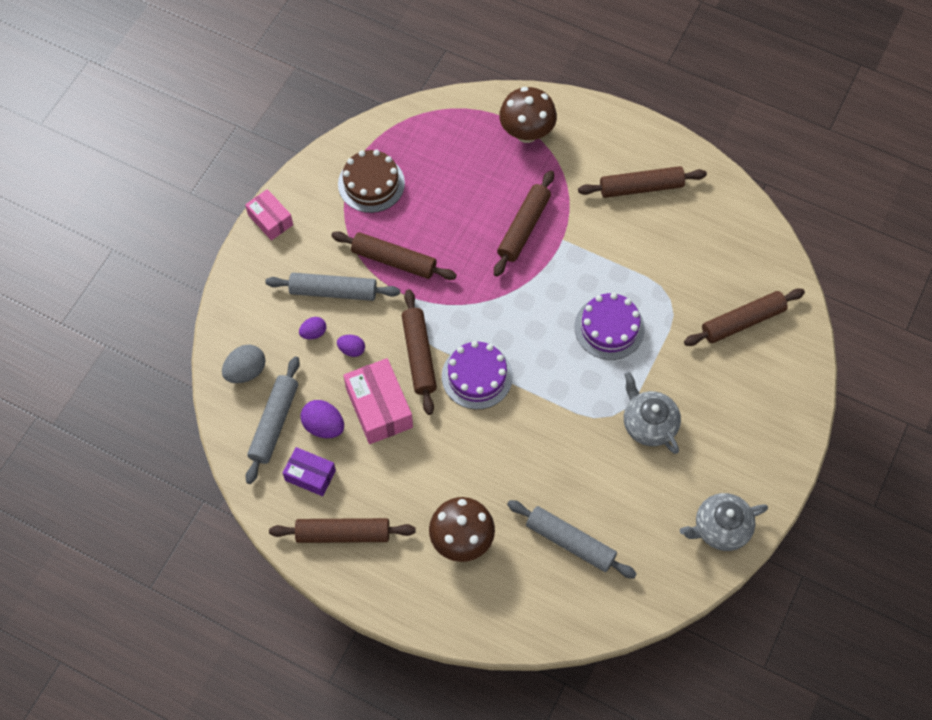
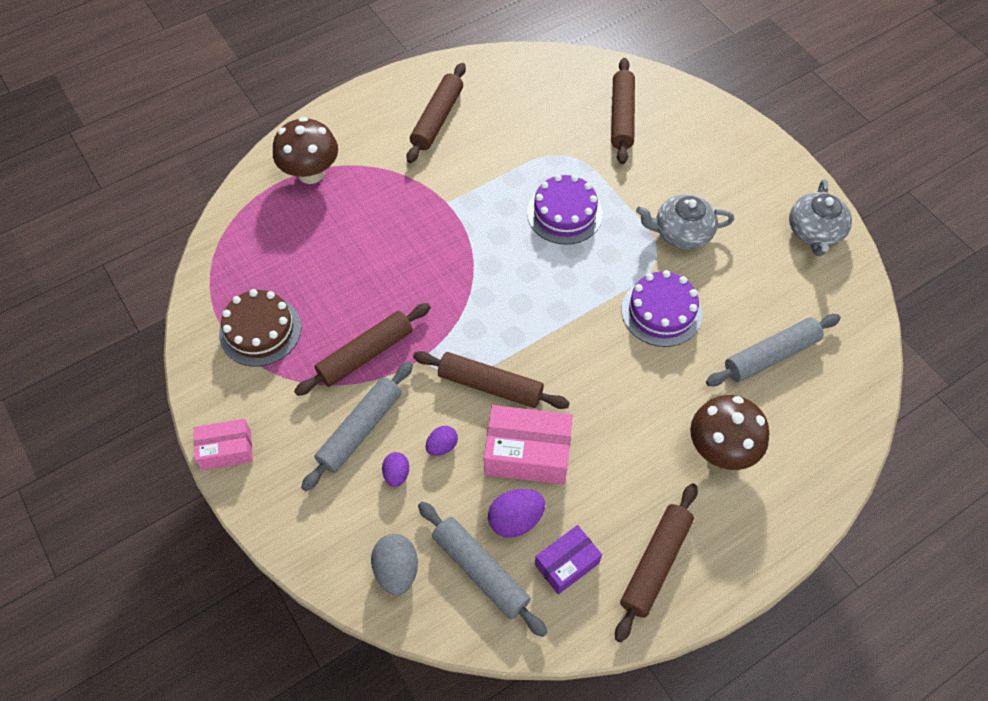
camera: 60 degrees left, 5 degrees down
purple cake [442,341,513,409] -> purple cake moved to [621,270,702,347]
brown rolling pin [494,170,554,277] -> none

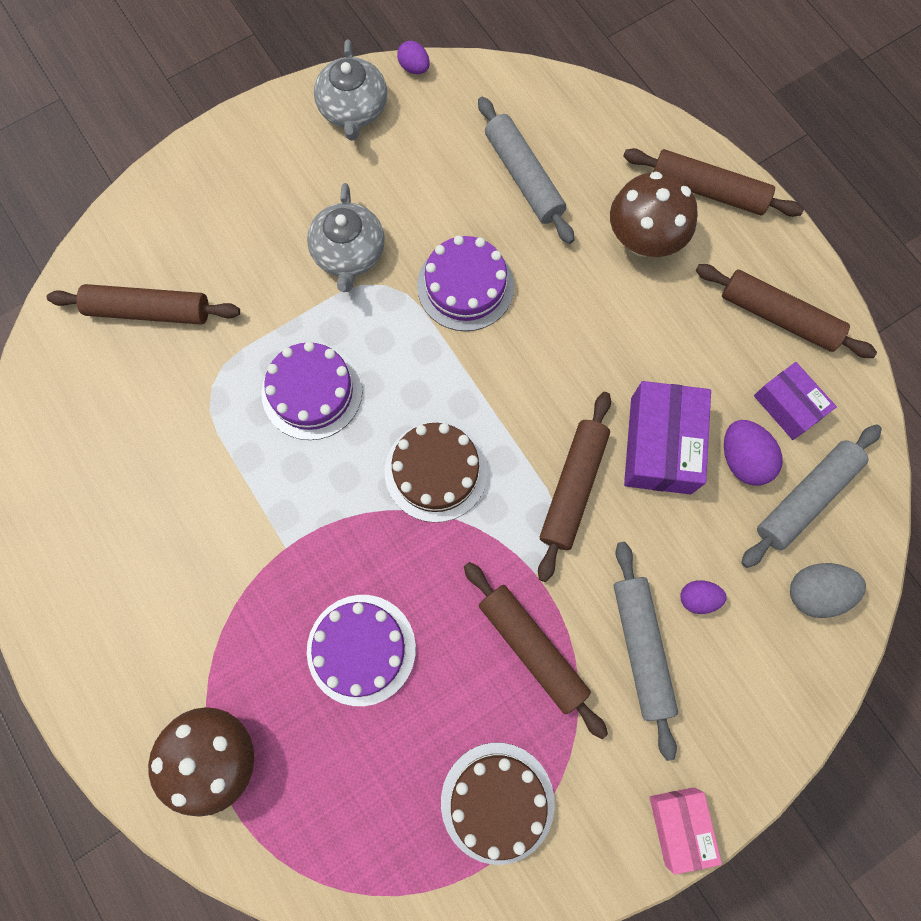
camera: 90 degrees left, 15 degrees up
grey rolling pin [301,361,413,491] -> grey rolling pin turned 45 degrees clockwise [614,542,678,761]
brown rolling pin [406,63,466,163] -> brown rolling pin moved to [623,148,804,217]
purple egg [426,426,458,456] -> purple egg moved to [397,41,430,74]
pink box [484,405,573,485] -> purple box [624,381,711,495]
grey teapot [789,179,852,256] -> grey teapot turned 75 degrees clockwise [314,39,387,141]
none -> purple cake [307,595,416,706]
none -> brown cake [385,422,488,522]

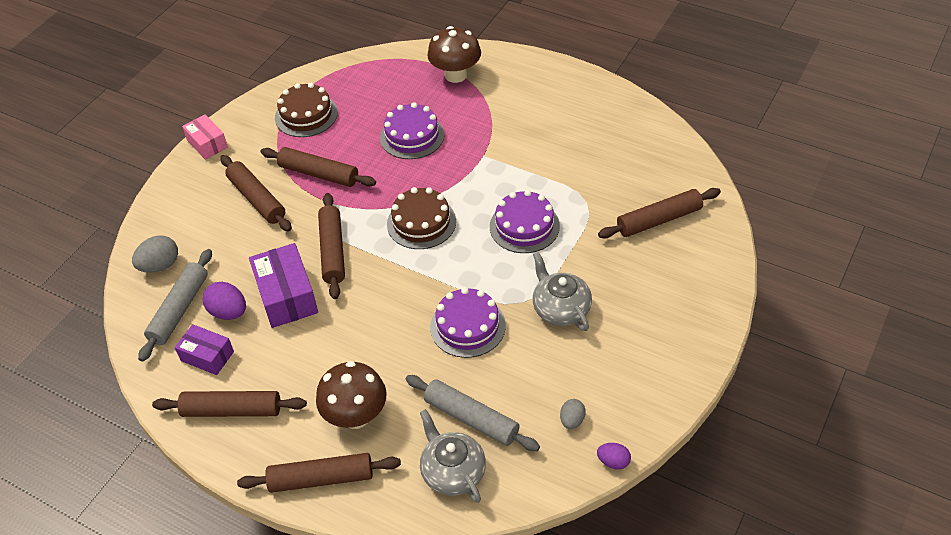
camera: 155 degrees right, 25 degrees down
grey teapot [314,39,387,141] -> grey teapot moved to [420,409,486,503]
grey rolling pin [614,542,678,761] -> brown rolling pin [220,155,292,232]
purple egg [680,580,726,614] -> none
none -> grey egg [560,399,586,429]

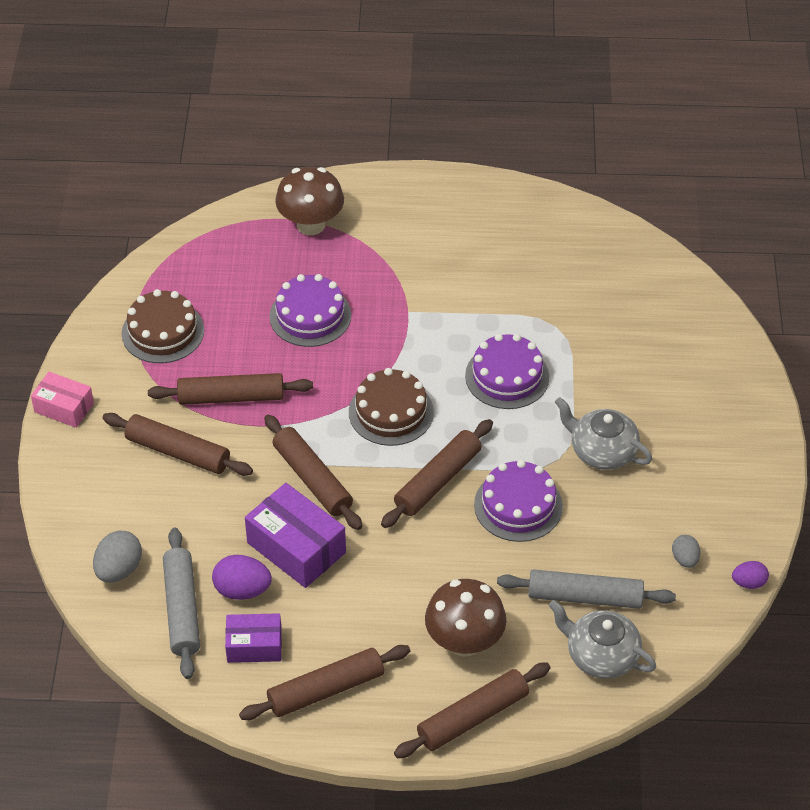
camera: 30 degrees left, 0 degrees up
brown rolling pin [598,188,721,239] -> brown rolling pin moved to [381,419,493,528]

